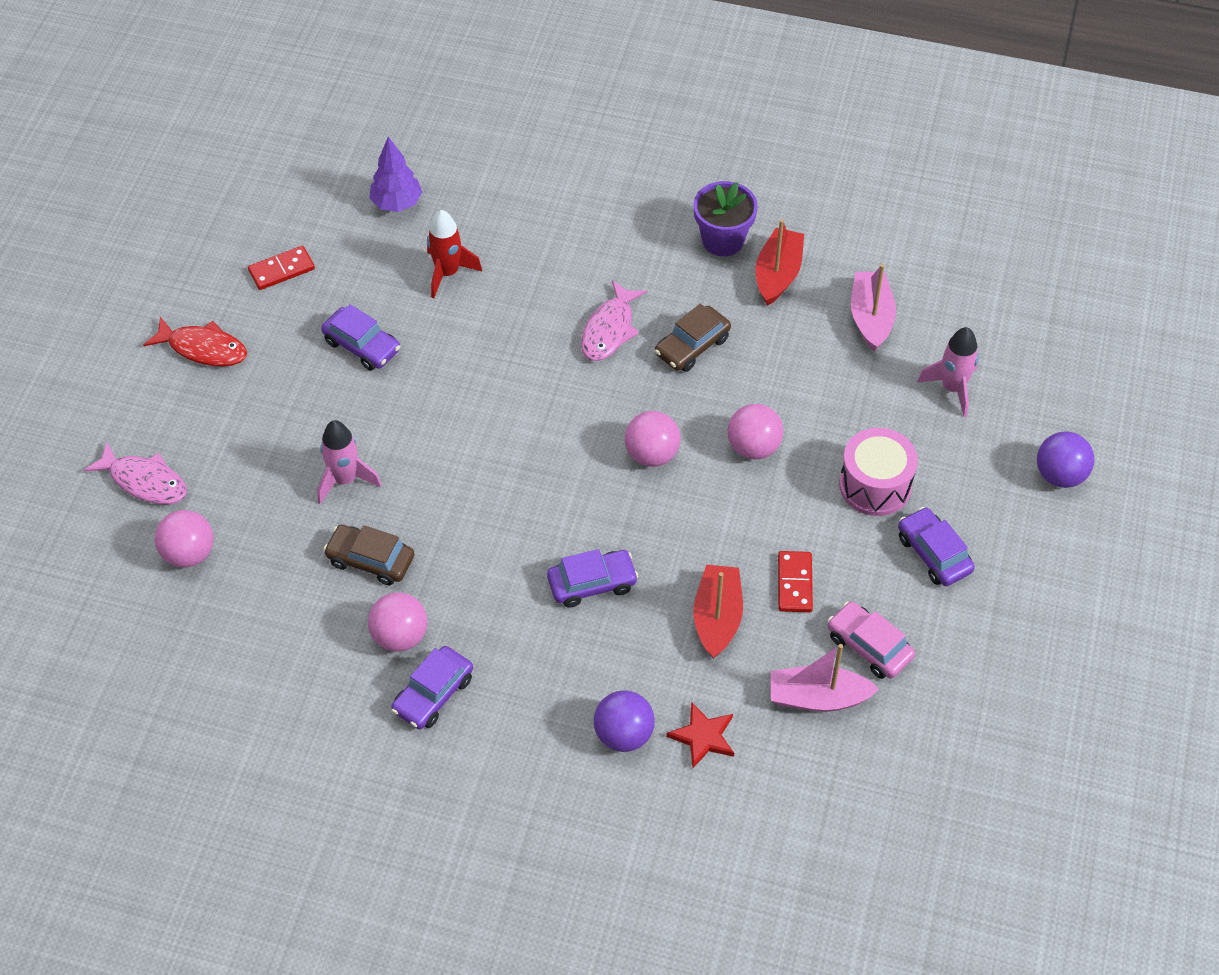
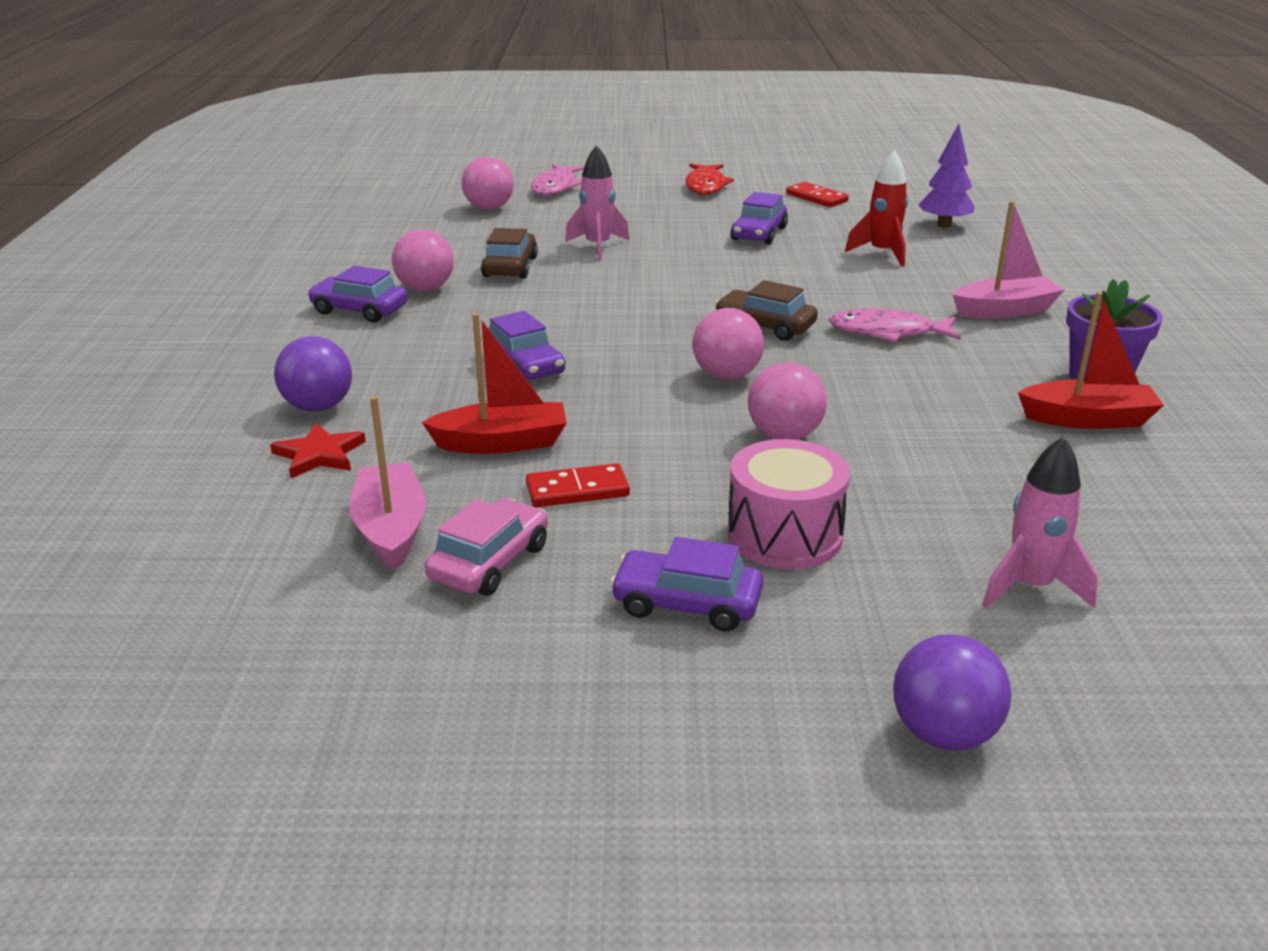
camera: 75 degrees right, 25 degrees down
brown car [655,304,731,372] -> brown car moved to [715,280,818,341]
pink boat [851,264,896,351] -> pink boat moved to [952,201,1064,318]
purple car [898,507,975,586] -> purple car turned 120 degrees counterclockwise [610,537,763,631]

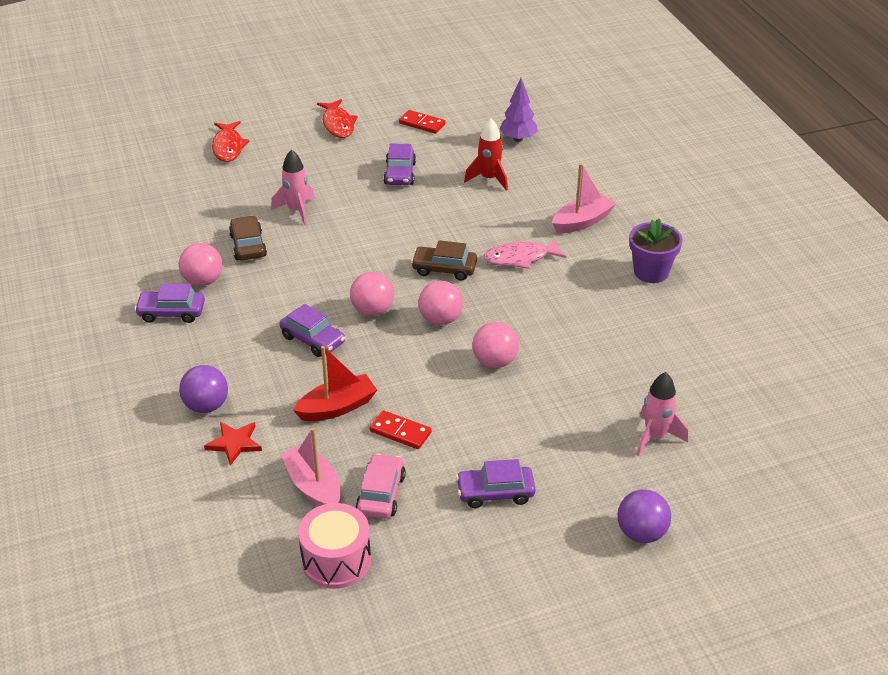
camera: 20 degrees left, 10 degrees up
pink ball [461,157,514,210] -> pink ball moved to [350,272,394,316]
red domino [526,463,630,507] -> red domino turned 60 degrees clockwise [369,410,432,449]
pink fish [531,164,584,196] -> red fish [212,121,250,162]
pink drum [727,439,850,569] -> pink drum moved to [298,503,371,589]
red boat [1018,292,1164,429] -> none

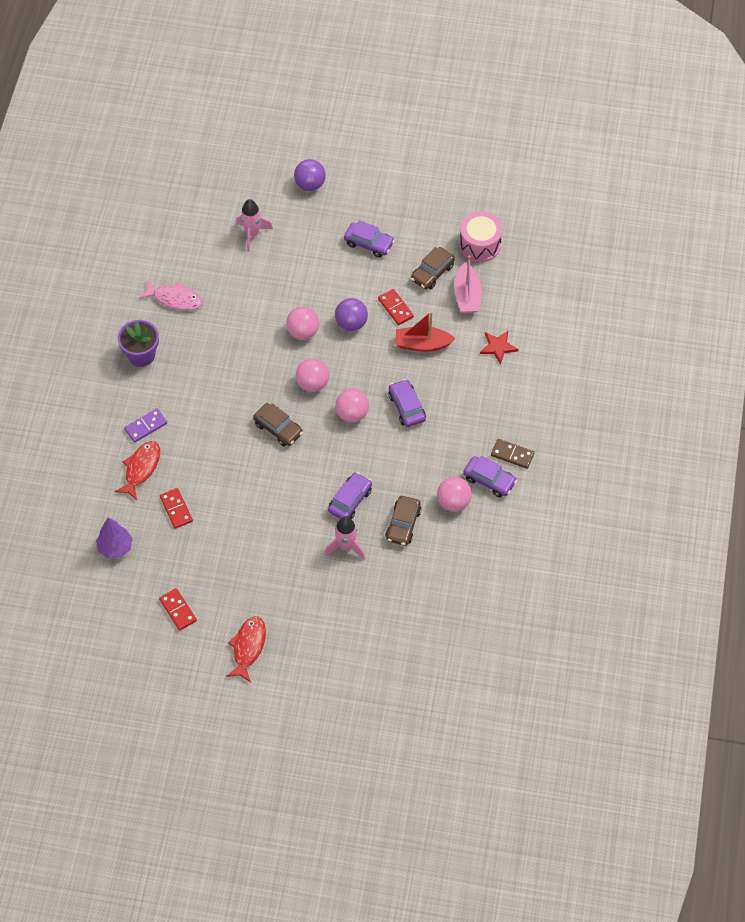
camera: 150 degrees left, 20 degrees up
purple ball [179,365,228,413] -> purple ball moved to [335,298,368,331]
red fish [212,121,250,162] -> red fish moved to [114,441,160,500]
pink car [356,453,406,518] -> brown car [411,247,455,289]
purple car [383,144,416,185] -> purple car moved to [328,472,372,519]
red rocket [464,119,508,190] -> red domino [160,488,193,529]
pink fish [483,239,566,269] -> pink fish moved to [139,280,203,310]
pink boat [552,163,616,233] -> purple domino [124,408,167,443]
none -> brown domino [491,439,534,469]

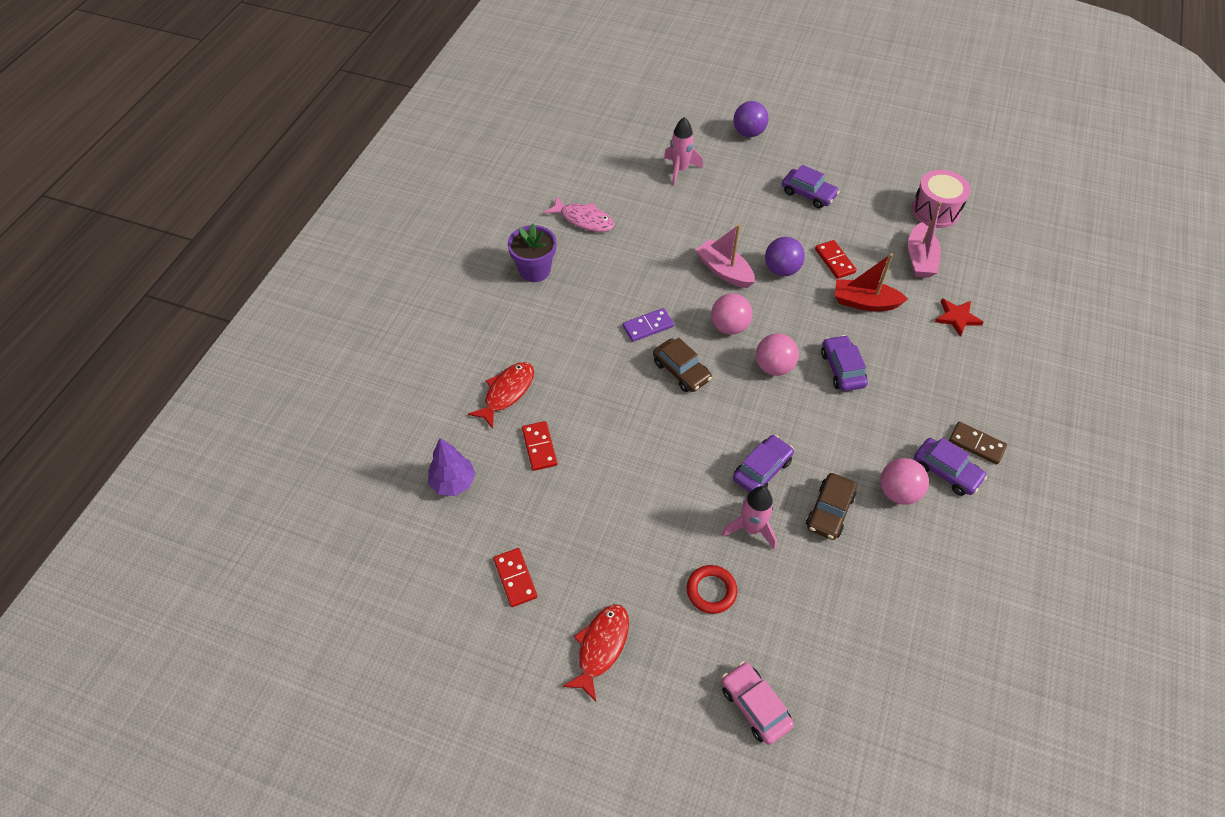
camera: 10 degrees right, 5 degrees down
purple domino [124,408,167,443] -> purple domino moved to [622,308,674,342]
pink ball [286,306,319,340] -> pink boat [696,224,755,288]
brown car [411,247,455,289] -> none
none -> red ring [687,565,738,614]
none -> pink car [721,662,794,745]

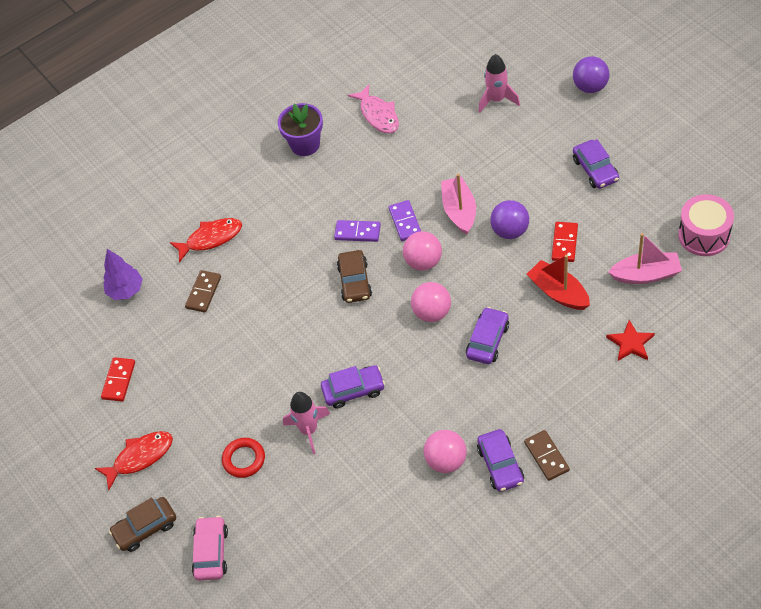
camera: 40 degrees right, 0 degrees up
red domino [522,421,557,471] -> brown domino [185,270,221,313]
brown car [806,473,857,540] -> brown car moved to [109,497,176,552]
pink boat [908,201,942,278] -> pink boat turned 135 degrees counterclockwise [608,233,682,284]
none -> purple domino [389,200,421,241]

